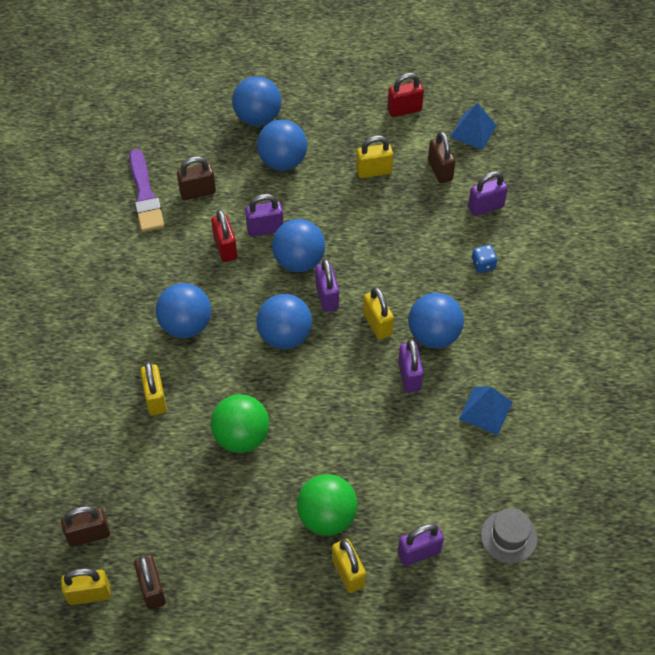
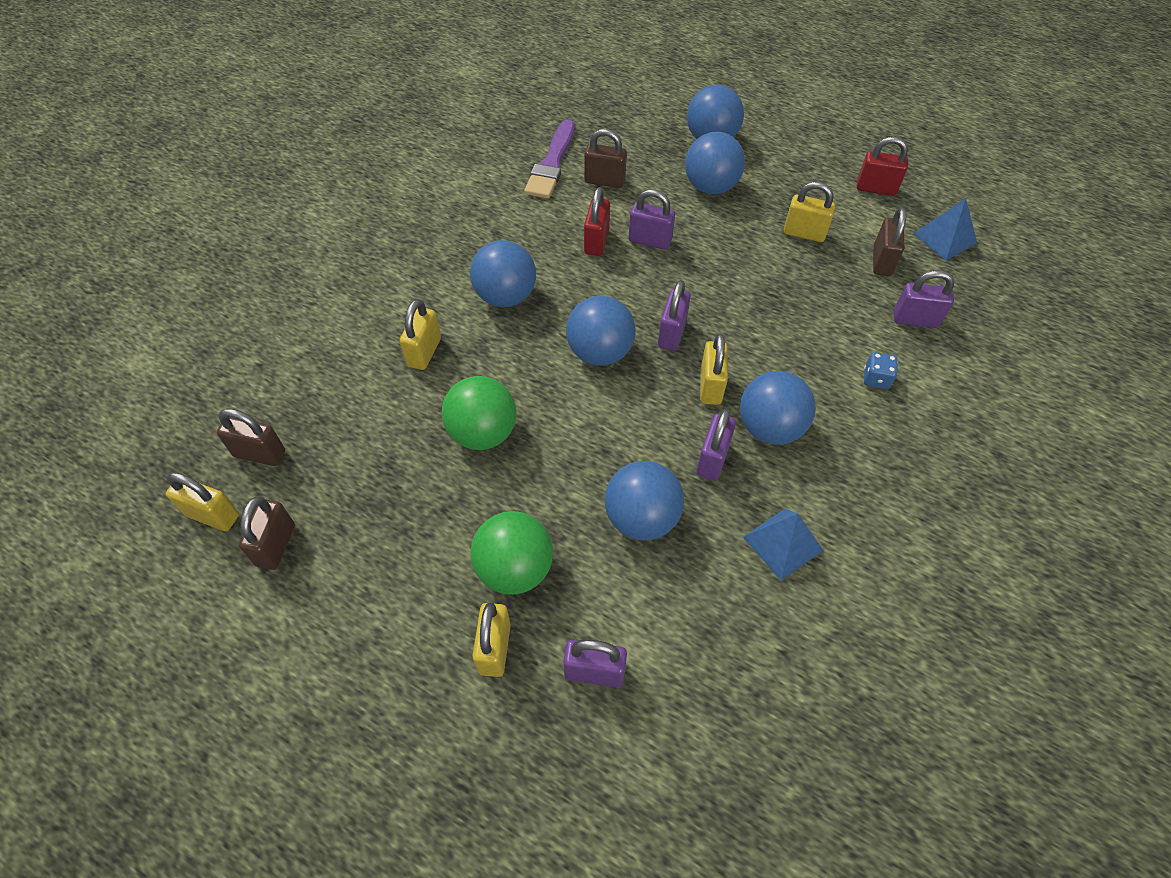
camera: 30 degrees right, 0 degrees up
blue ball [272,219,325,272] -> blue ball moved to [605,461,684,541]
grey hat [481,508,537,564] -> none

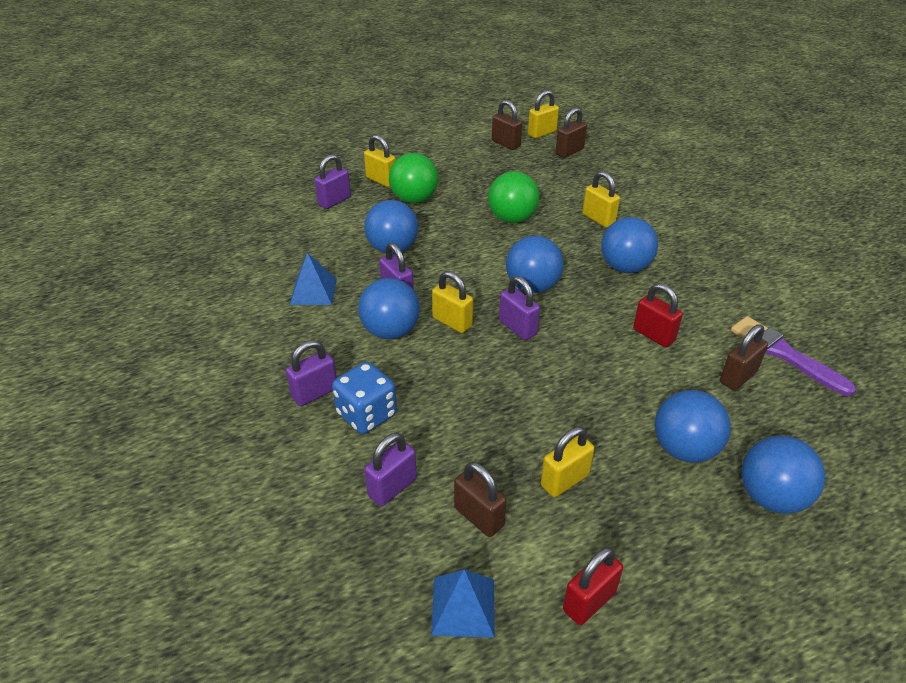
camera: 125 degrees right, 15 degrees down
purple padlock [629,189,675,250] -> purple padlock moved to [286,340,337,406]
blue dice [864,352,898,389] -> blue dice [332,362,397,434], size x1.83

